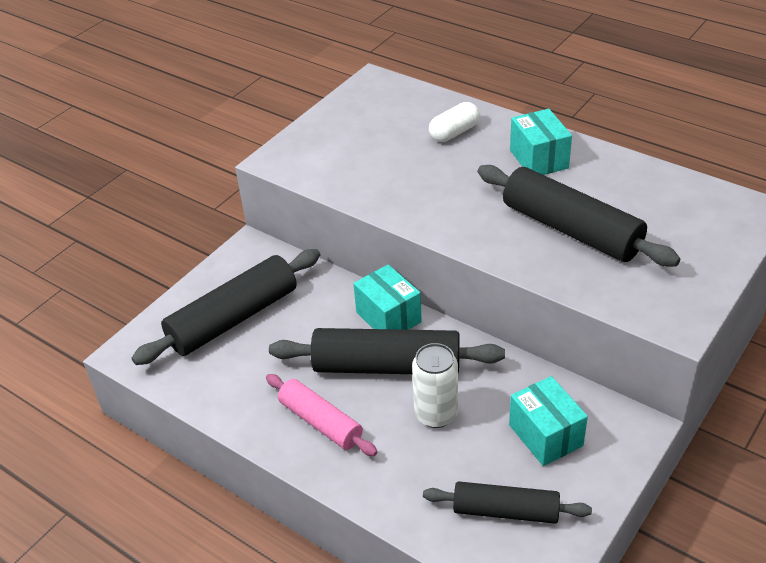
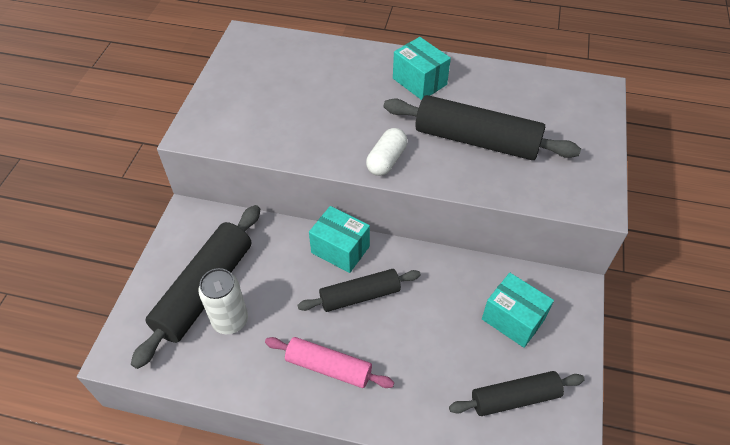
camera: 25 degrees left, 10 degrees up
black rolling pin [269,328,505,374] -> black rolling pin [297,269,421,312], size x0.62
white can [412,343,458,428] -> white can moved to [198,268,248,334]
white capsule [429,102,480,142] -> white capsule moved to [366,128,407,176]

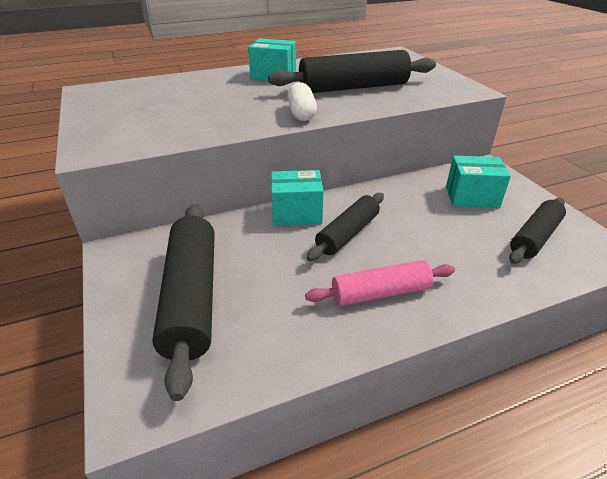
camera: 35 degrees left, 15 degrees down
white can [198,268,248,334] -> none

